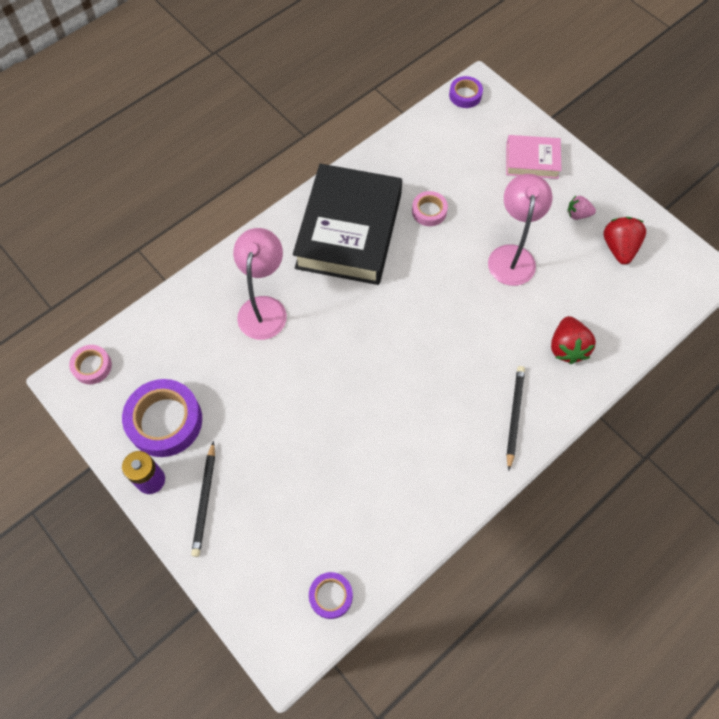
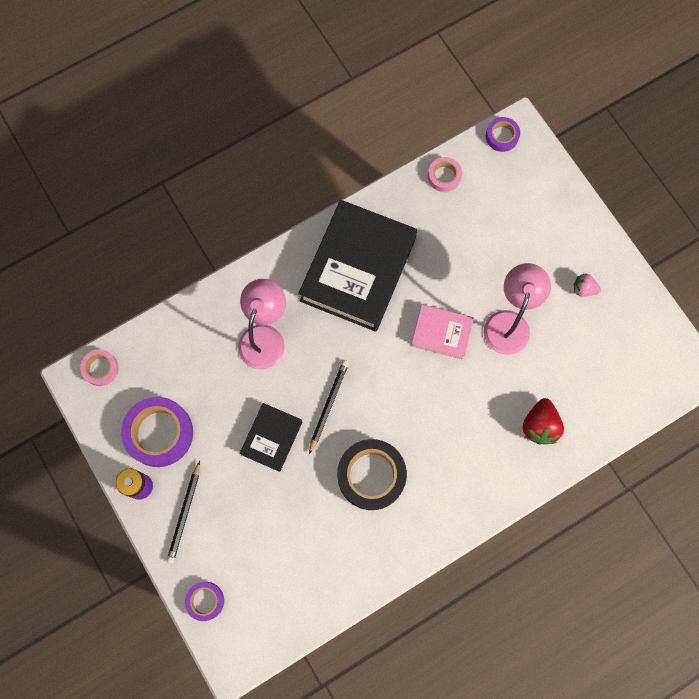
camera: 10 degrees right, 10 degrees up
purple tape [309,572,353,619] -> purple tape moved to [185,582,224,621]
pink tape [412,191,448,226] -> pink tape moved to [428,157,462,192]
pink book [506,135,562,179] -> pink book moved to [411,305,474,360]
black pencil [506,366,525,471] -> black pencil moved to [309,360,349,454]
red strawberry [604,217,646,265] -> none
none -> black book [240,403,302,472]
none -> black tape [337,439,407,510]

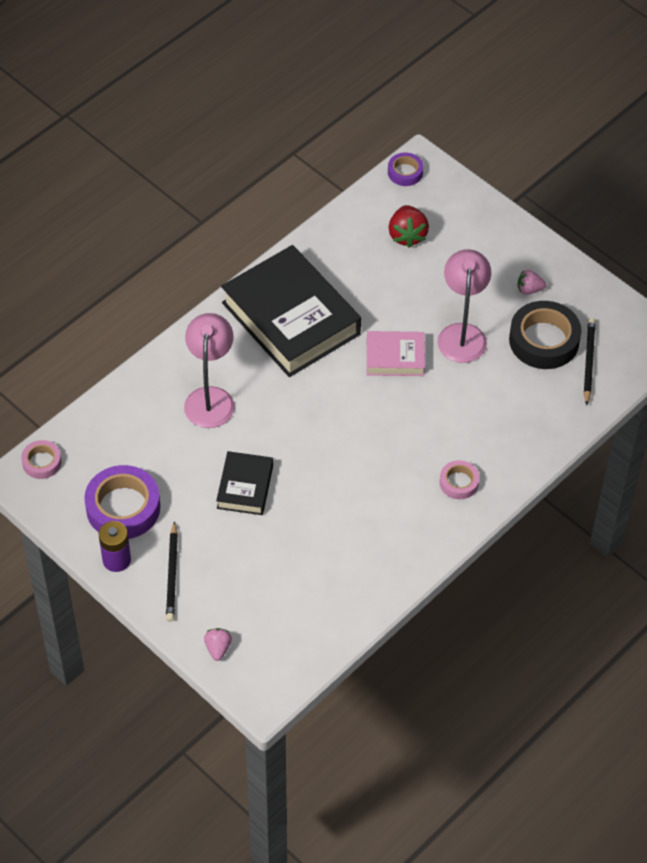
camera: 15 degrees left, 20 degrees down
purple tape [185,582,224,621] -> pink strawberry [204,628,232,661]
black book [298,200,417,332] -> black book turned 45 degrees counterclockwise [221,245,361,377]
black pencil [309,360,349,454] -> black pencil moved to [584,318,596,406]
black tape [337,439,407,510] -> black tape moved to [509,301,581,369]
pink tape [428,157,462,192] -> pink tape moved to [440,460,479,499]
red strawberry [522,398,564,444] -> red strawberry moved to [388,205,429,248]

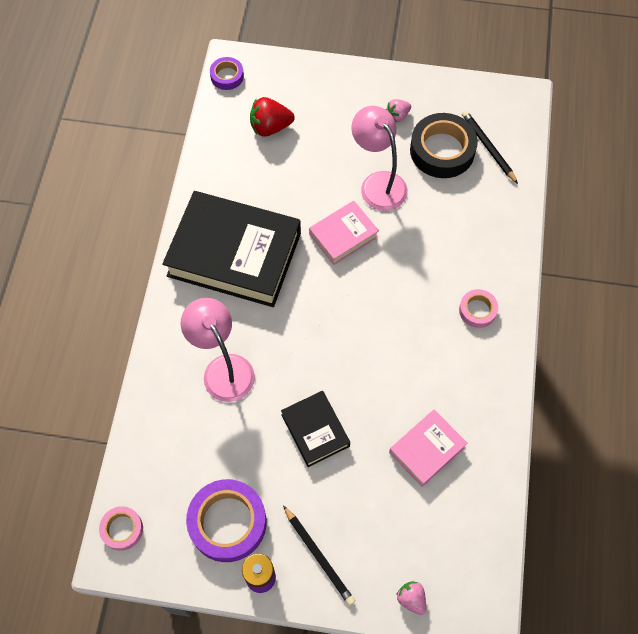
camera: 35 degrees left, 10 degrees up
red strawberry [388,205,429,248] -> red strawberry turned 120 degrees clockwise [250,97,295,137]
none -> pink book [389,410,467,487]

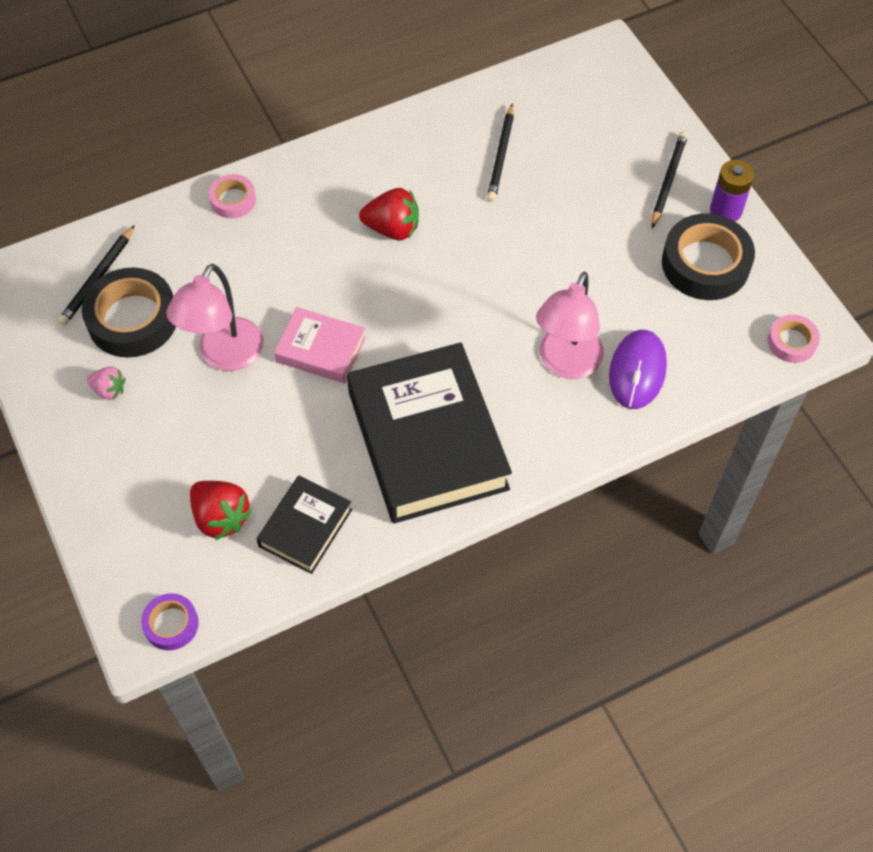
camera: 125 degrees left, 5 degrees down
purple tape [186,479,266,562] -> black tape [662,213,755,300]
black book [281,391,350,467] -> black book moved to [257,475,352,574]
pink book [389,410,467,487] -> black pencil [487,103,514,201]
pink strawberry [396,581,426,615] -> none
pink tape [459,289,498,328] -> pink tape moved to [209,174,256,218]
none -> red strawberry [359,188,419,240]
none -> purple mouse [609,330,667,409]

